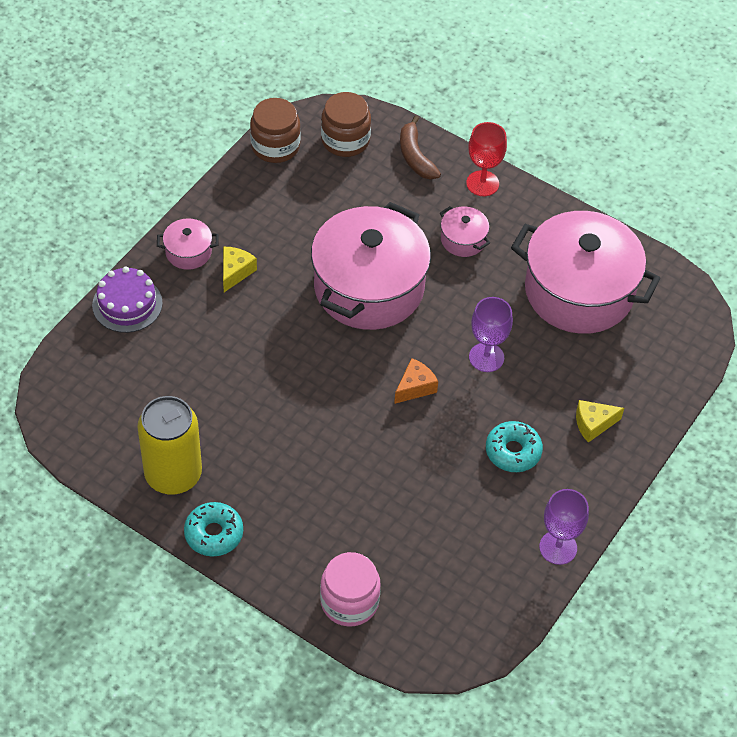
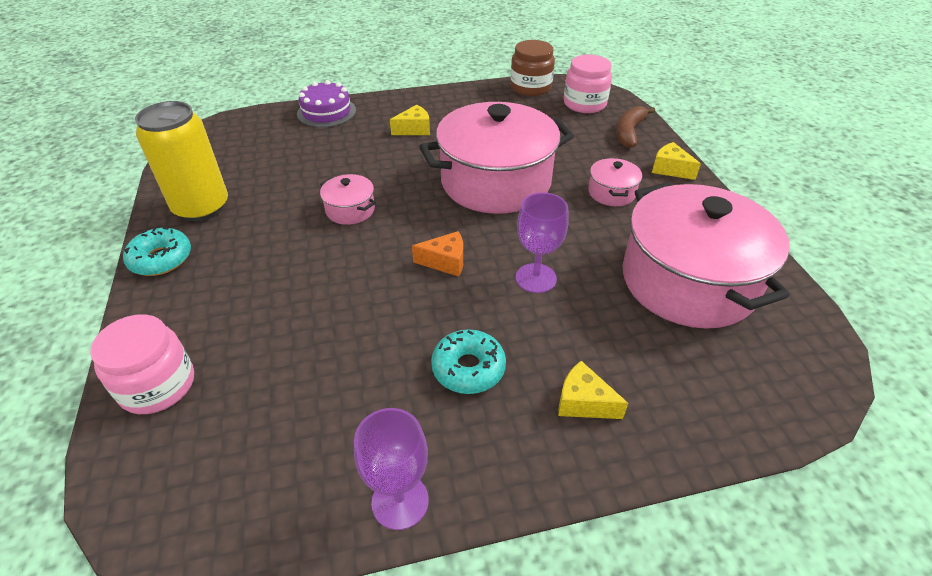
camera: 45 degrees right, 10 degrees down
pink pot [157,218,218,270] -> pink pot moved to [320,174,376,225]
brown jar [321,92,371,157] -> pink jar [564,55,612,113]
red goblet [466,122,507,196] -> yellow cheese [652,142,701,180]

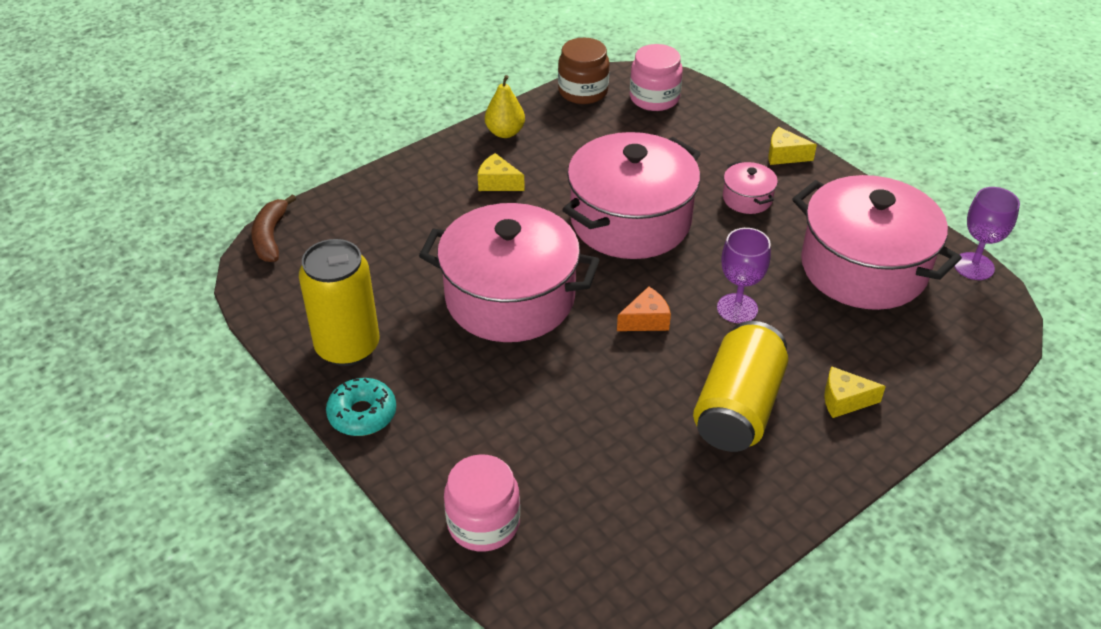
camera: 25 degrees left, 0 degrees up
purple cake [297,80,356,127] -> none
pink pot [320,174,376,225] -> pink pot [419,203,599,342], size x2.37
purple goblet [354,408,429,530] -> purple goblet moved to [954,187,1020,280]
yellow cheese [390,105,430,135] -> yellow cheese turned 105 degrees counterclockwise [478,153,525,191]
turquoise donut [431,329,506,394] -> yellow can [693,321,788,452]
brown banana [616,106,655,148] -> brown banana moved to [251,194,296,262]
none -> yellow pear [485,75,525,138]

